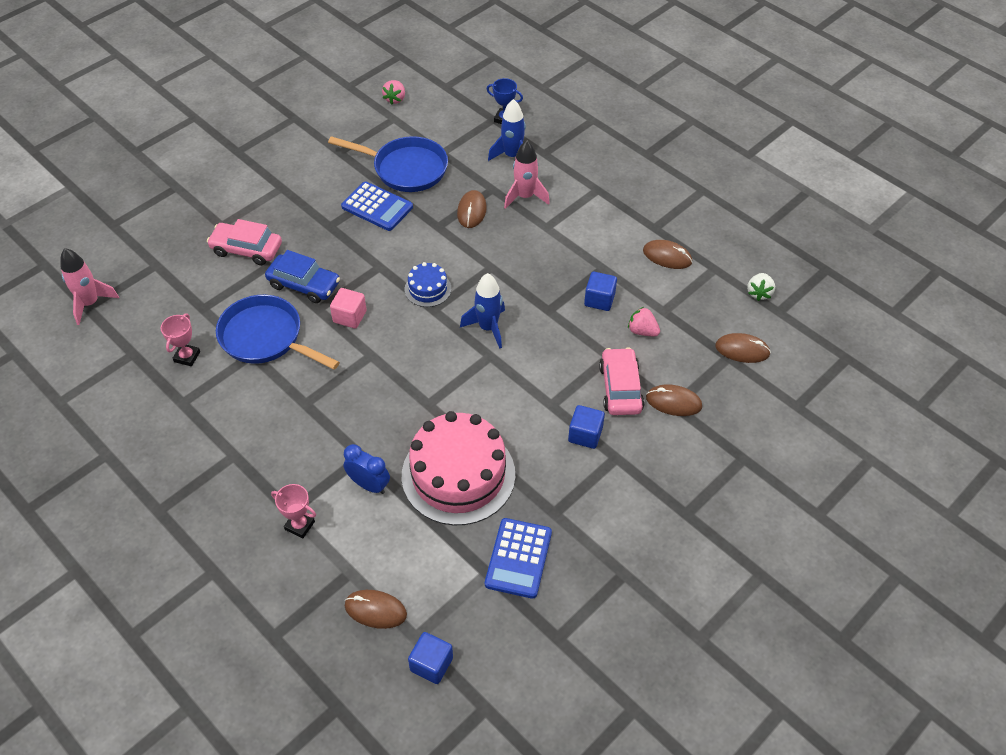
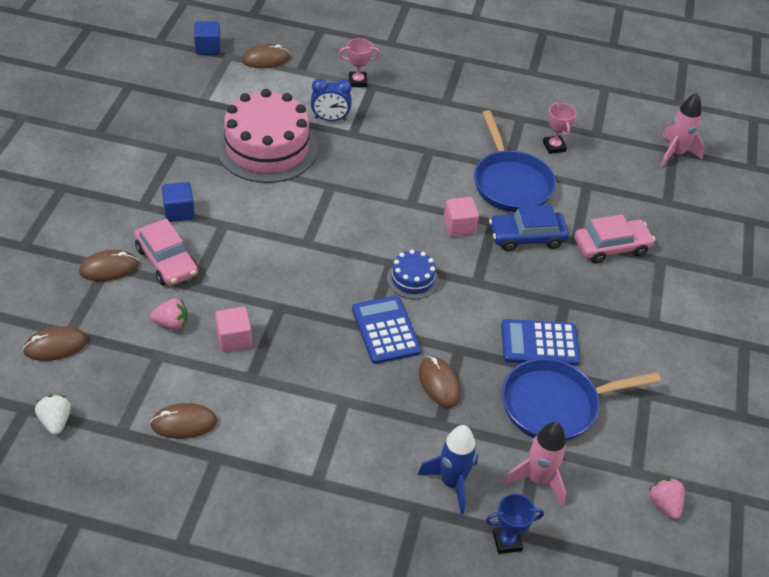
camera: 145 degrees right, 5 degrees down
blue pan [216,295,340,370] -> blue pan turned 75 degrees clockwise [474,110,556,212]
blue rocket [460,273,505,349] -> none
blue calculator [485,518,552,599] -> blue calculator moved to [352,296,421,364]
pink rocket [504,140,550,209] -> pink rocket moved to [504,422,566,505]
blue cube [584,272,617,311] -> pink cube [215,307,252,352]

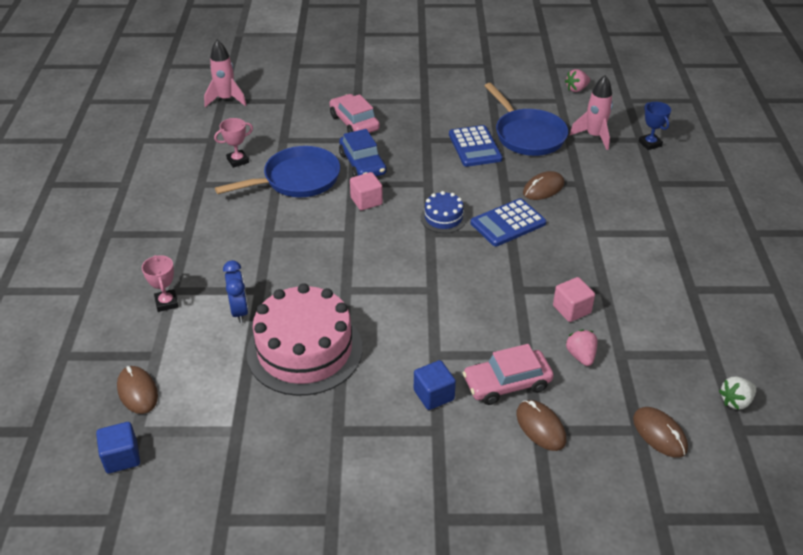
camera: 100 degrees left, 5 degrees down
pink car [134,219,198,286] -> pink car turned 150 degrees counterclockwise [463,344,554,405]
brown mouse [150,403,217,439] -> none
blue rocket [418,425,478,514] -> none

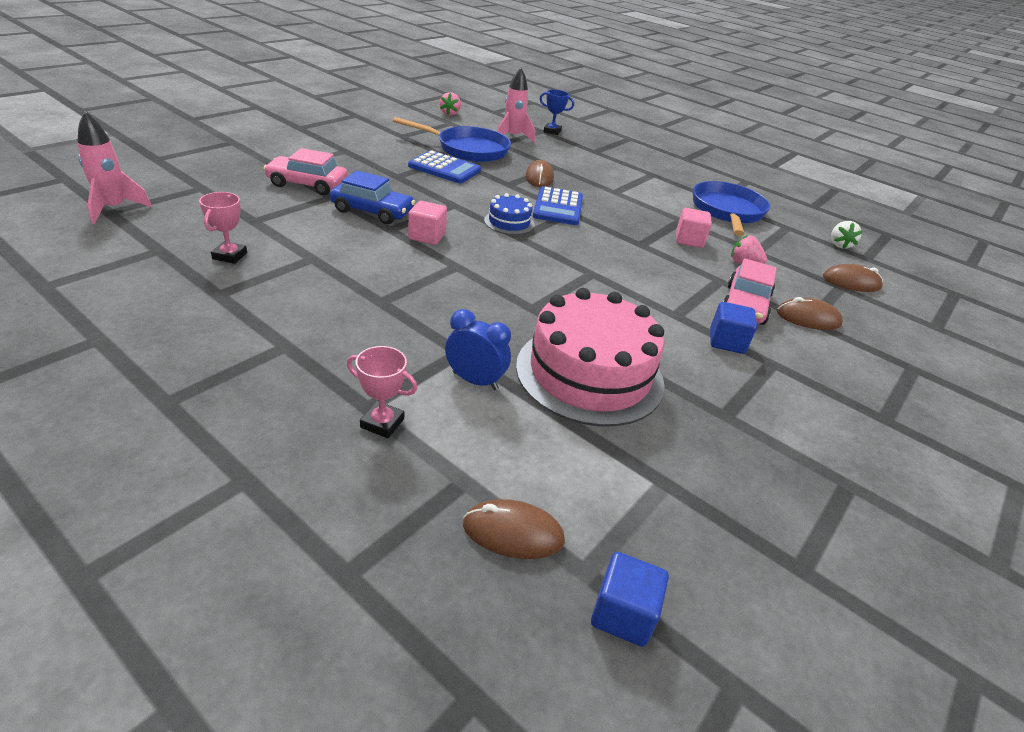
camera: 55 degrees left, 5 degrees down
blue pan [215,146,340,197] -> blue pan moved to [693,181,770,236]

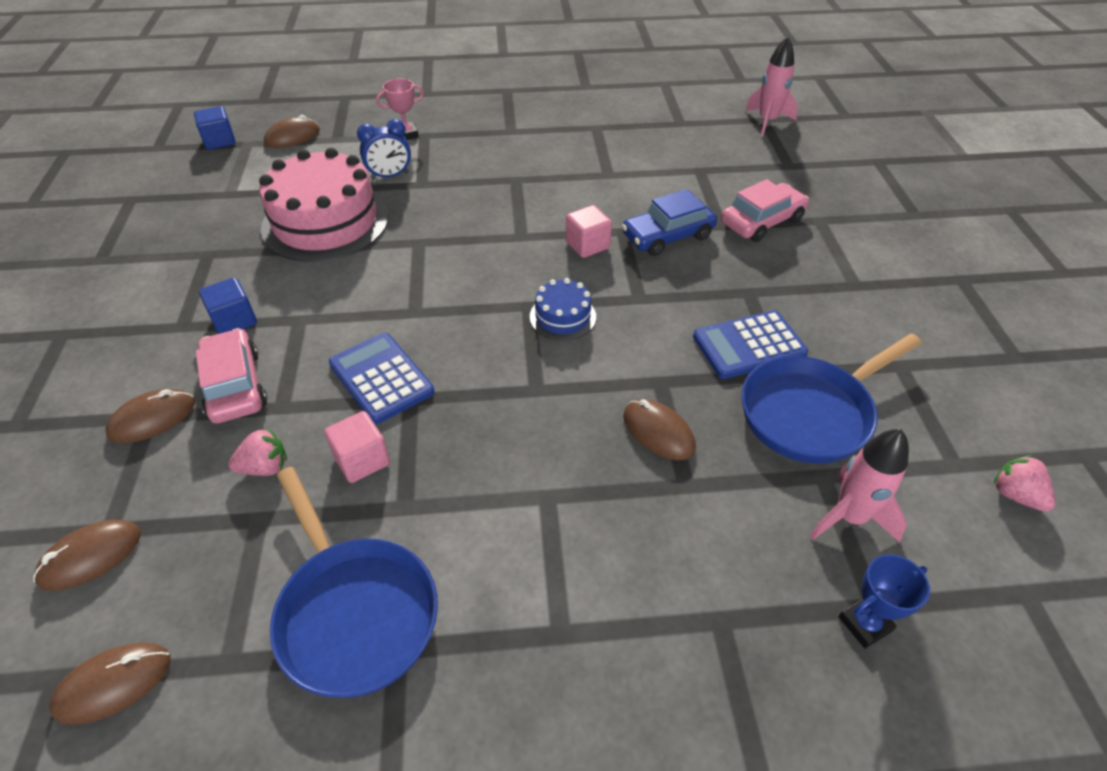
camera: 140 degrees right, 10 degrees up
pink trophy [199,192,247,264] -> none
blue calculator [533,186,583,225] -> blue calculator moved to [329,333,434,424]
white strawberry [831,221,863,249] -> brown mouse [49,642,171,725]

